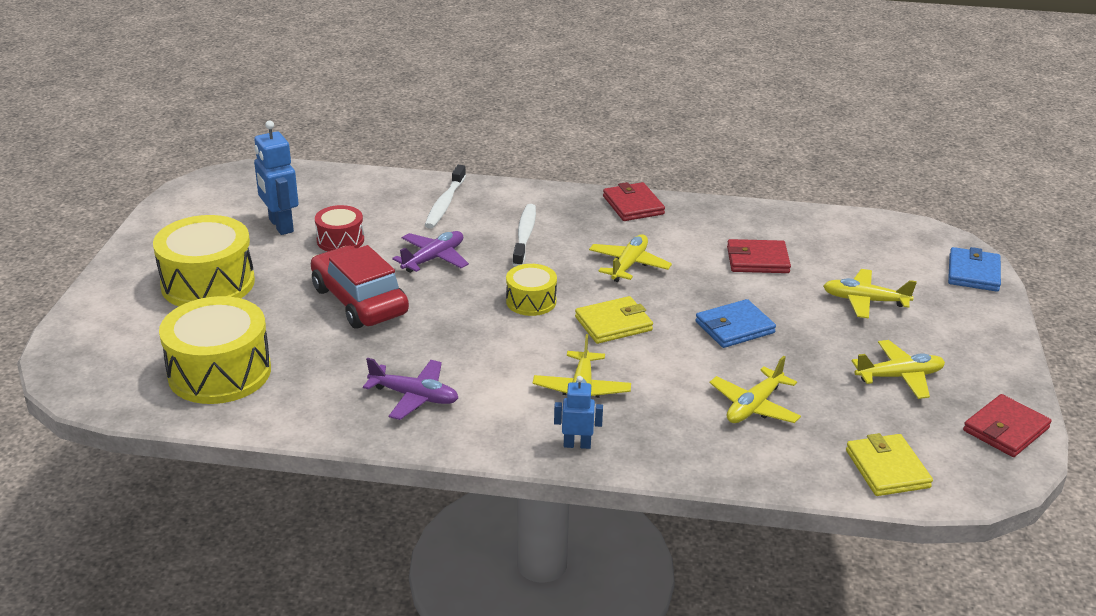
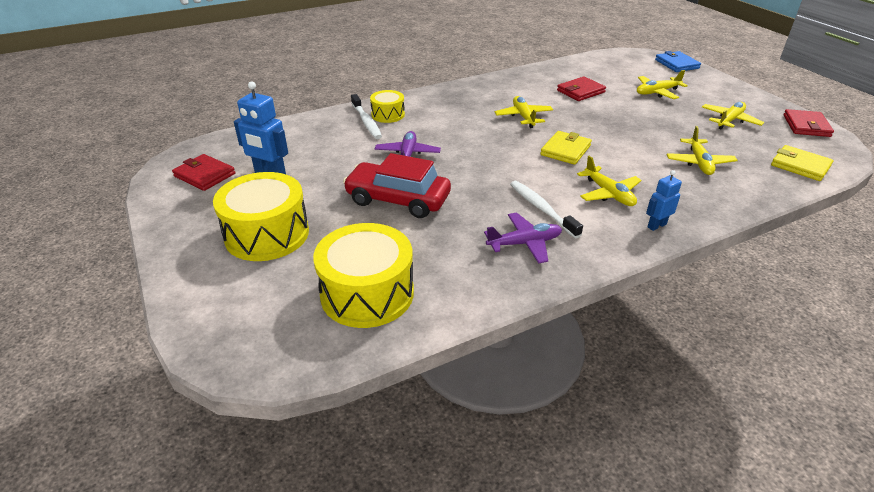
camera: 35 degrees left, 5 degrees up
red drum [315,205,364,251] -> none
yellow drum [506,264,557,316] -> yellow drum moved to [370,90,405,123]
white toothbrush [513,204,536,267] -> white toothbrush moved to [510,181,583,238]
red wallet [603,182,665,221] -> red wallet moved to [172,154,235,191]
blue wallet [695,299,776,348] -> none

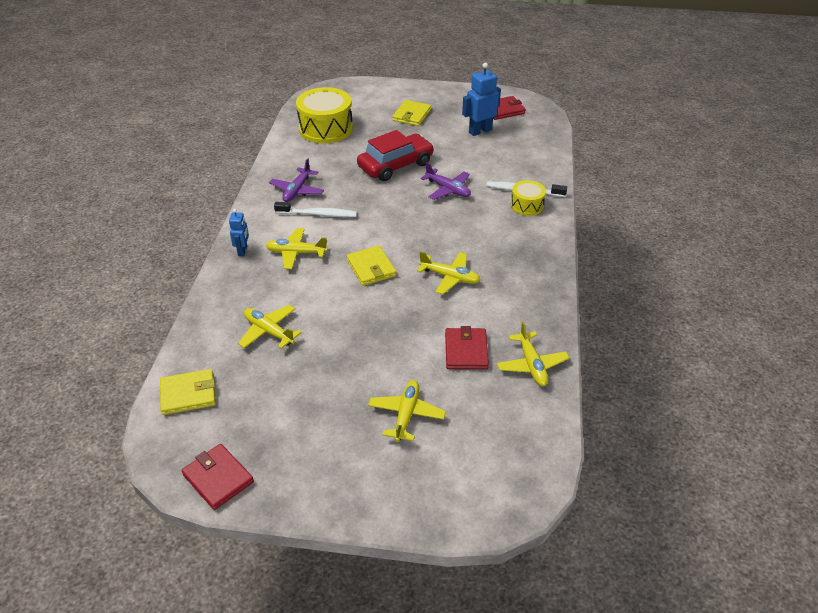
camera: 125 degrees right, 5 degrees up
yellow drum [213,172,309,261] -> yellow wallet [392,100,431,126]
blue wallet [655,51,701,72] -> none
yellow plane [702,102,764,129] -> yellow plane moved to [497,321,569,386]

